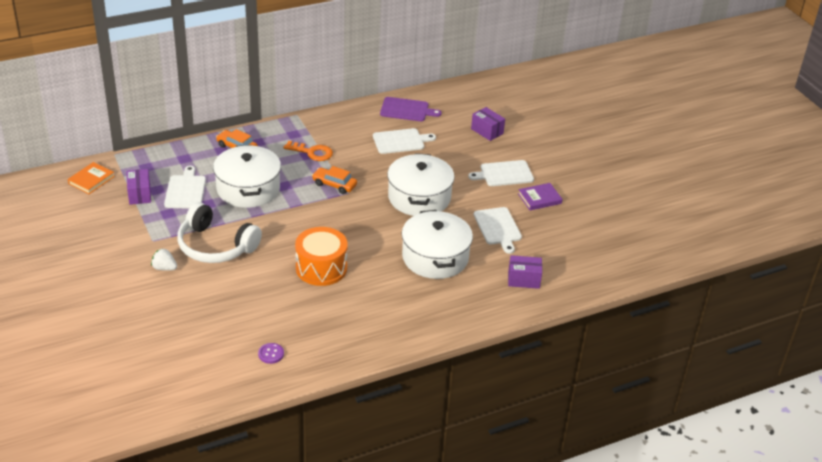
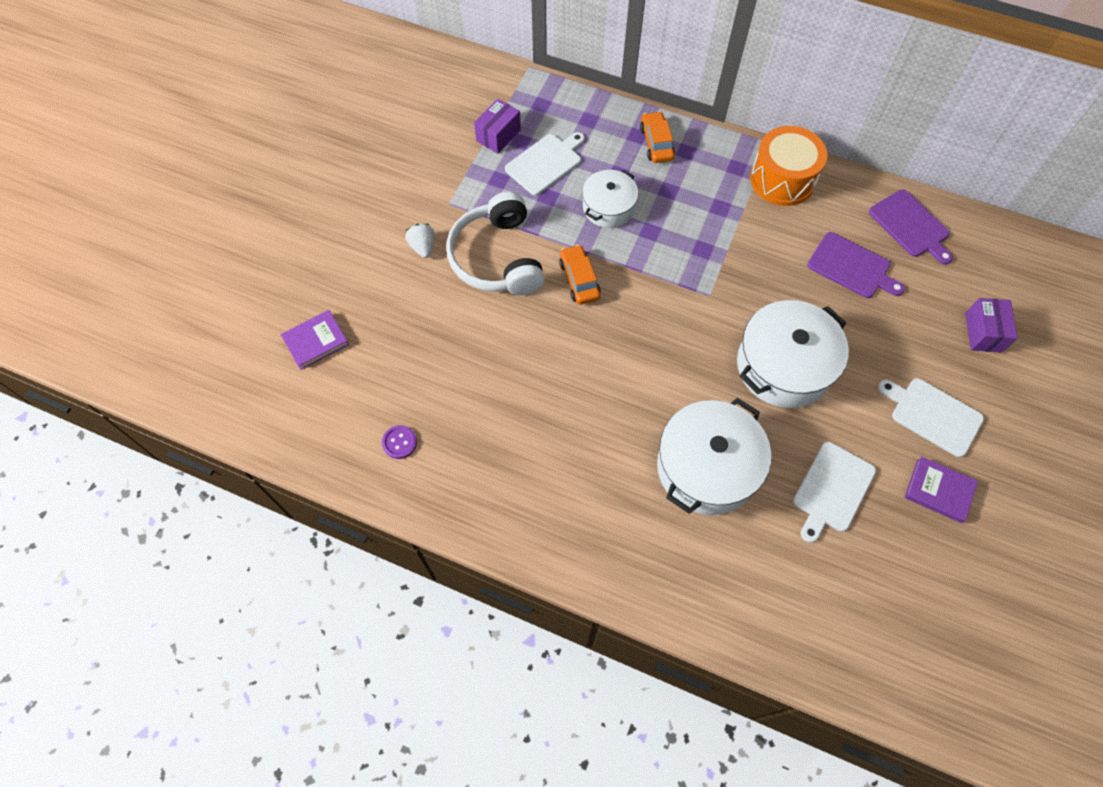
camera: 50 degrees right, 25 degrees up
orange book [68,162,115,194] -> none
white pot [213,145,281,208] -> white pot [582,170,638,228], size x0.60
orange key [283,141,333,161] -> none
orange drum [295,227,348,286] -> orange drum moved to [750,126,827,206]
orange car [312,166,357,194] -> orange car moved to [559,244,601,305]
white cutting board [373,128,436,154] -> purple cutting board [807,232,905,298]
purple box [508,255,542,289] -> none
none -> purple book [281,310,349,370]

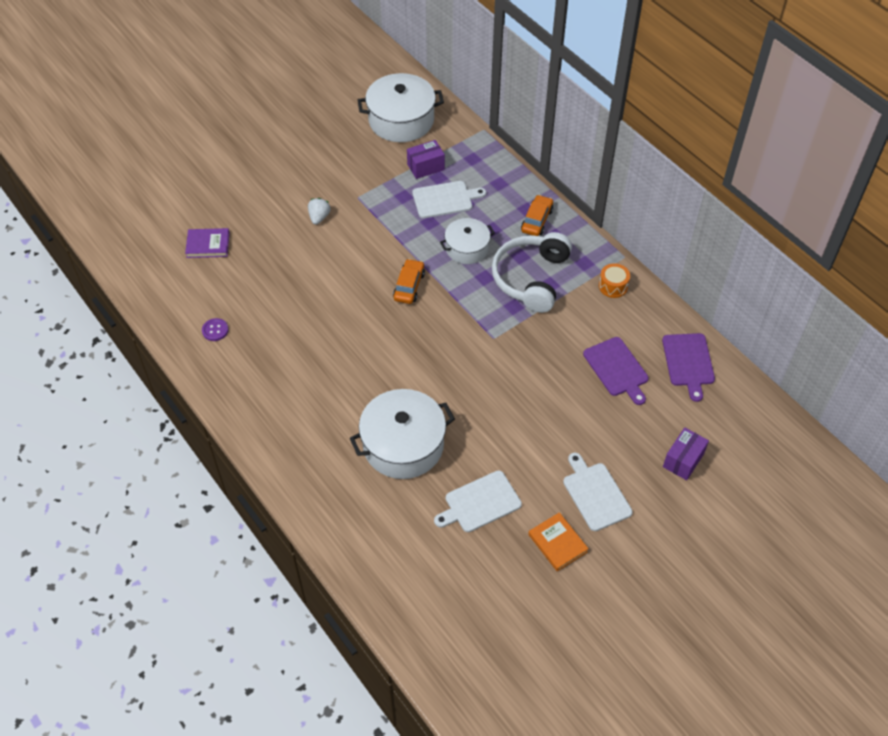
camera: 30 degrees right, 10 degrees down
white headphones [446,192,545,295] -> white headphones moved to [492,232,572,313]
white pot [737,300,849,408] -> white pot moved to [358,73,444,142]
orange drum [750,126,827,206] -> orange drum [599,263,630,298], size x0.52
purple book [905,456,978,523] -> orange book [528,512,589,571]

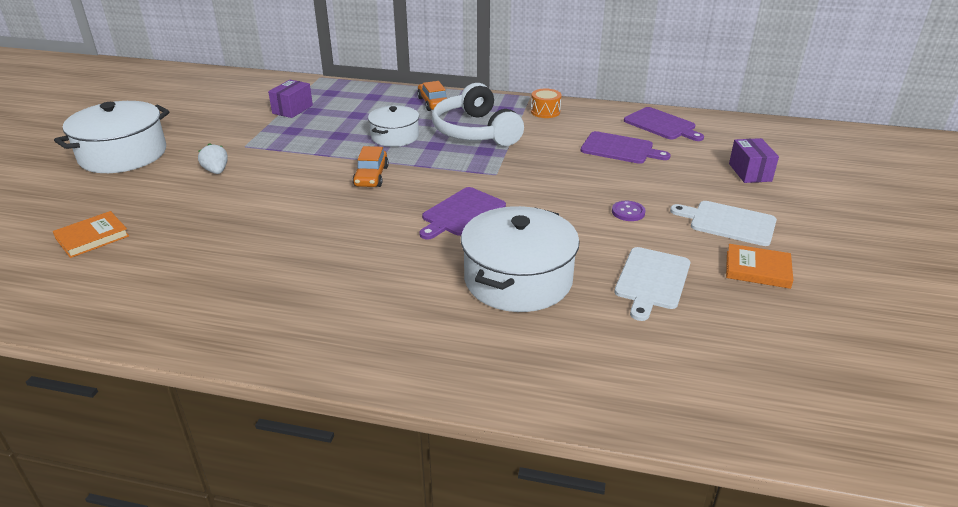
camera: 40 degrees left, 20 degrees down
purple book [185,228,230,258] -> orange book [53,211,129,258]
purple button [202,318,229,341] -> purple button moved to [612,201,646,221]
white pot [358,73,444,142] -> white pot moved to [54,101,170,173]
orange car [393,259,425,304] -> orange car turned 150 degrees counterclockwise [353,146,389,187]
white cutting board [412,181,486,218] -> none
none -> purple cutting board [419,187,506,239]

